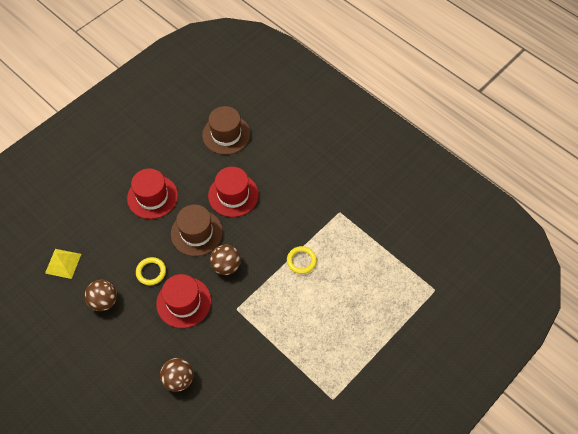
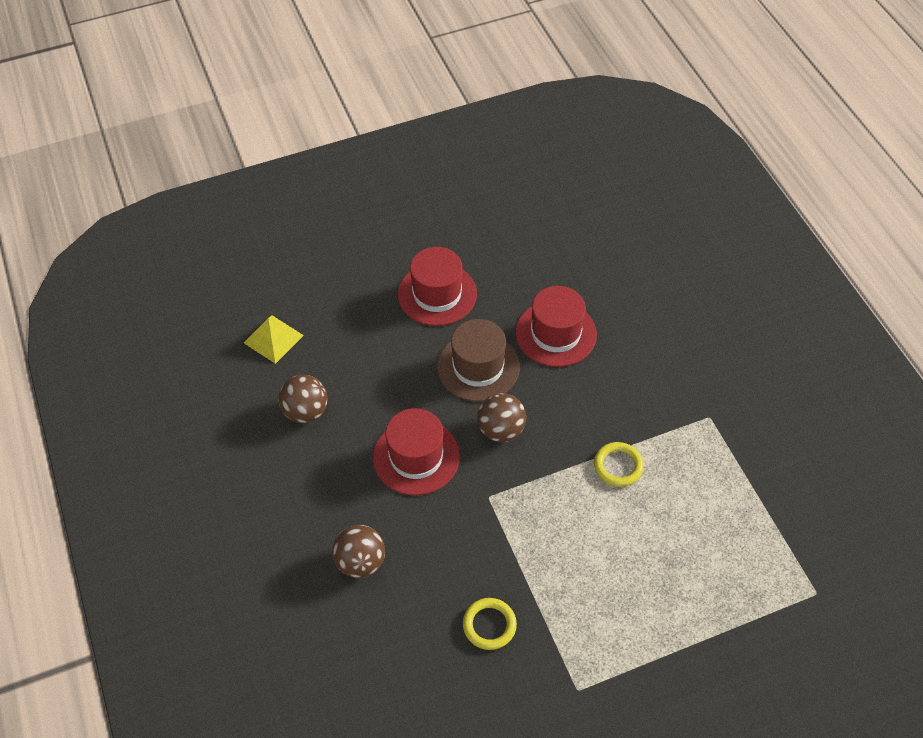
camera: 25 degrees right, 5 degrees down
yellow ring [136,257,166,285] -> yellow ring moved to [463,598,517,650]
brown hat [202,106,251,155] -> none

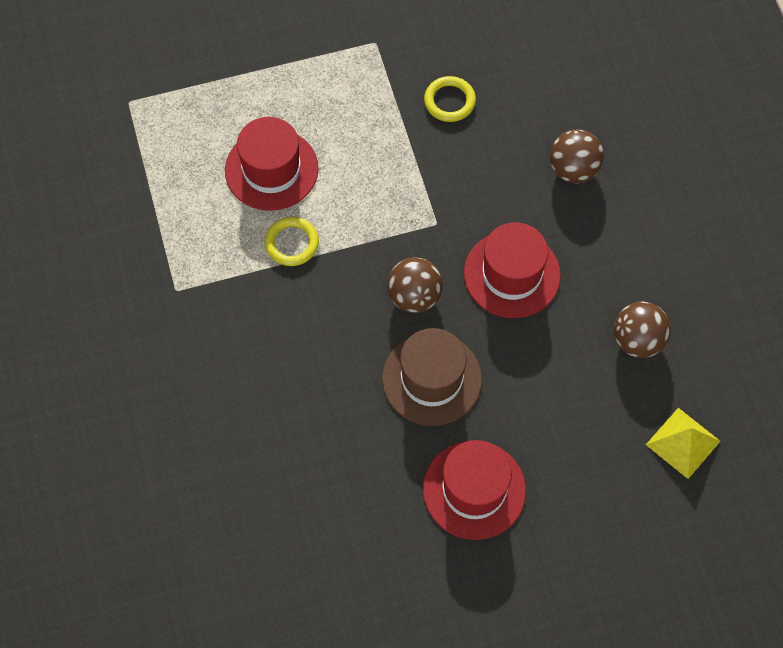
camera: 175 degrees left, 10 degrees up
red hat [516,286,597,367] -> red hat moved to [225,117,319,211]

